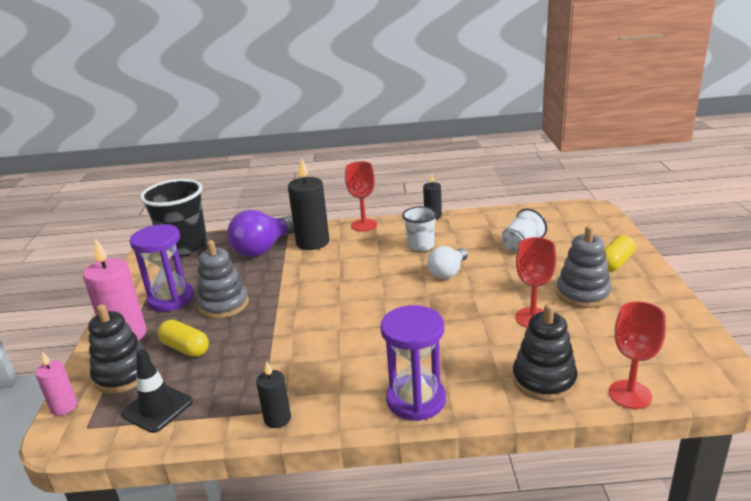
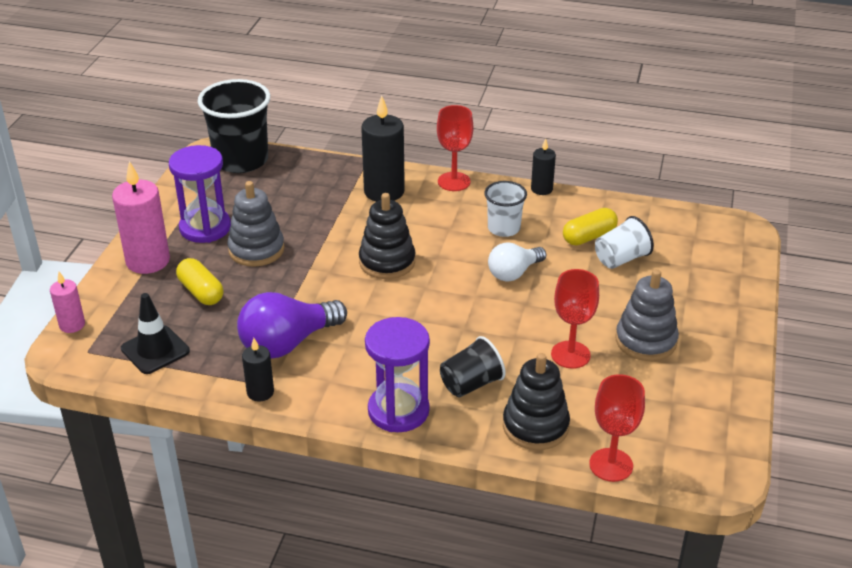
camera: 15 degrees right, 10 degrees up
black stacking toy [88,304,150,394] -> black stacking toy moved to [359,193,415,279]
purple light bulb [227,210,294,257] -> purple light bulb moved to [237,292,347,359]
yellow capsule [604,235,636,272] -> yellow capsule moved to [563,208,618,246]
none -> black cup [440,336,506,397]

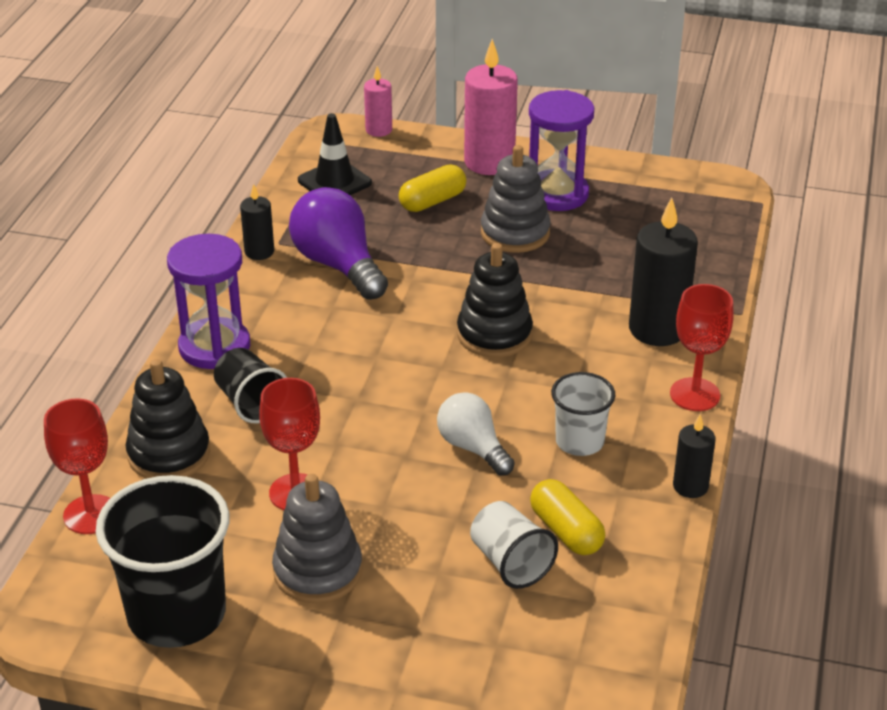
camera: 90 degrees right, 0 degrees up
black cup [198,79,270,173] -> black cup moved to [96,475,229,648]

